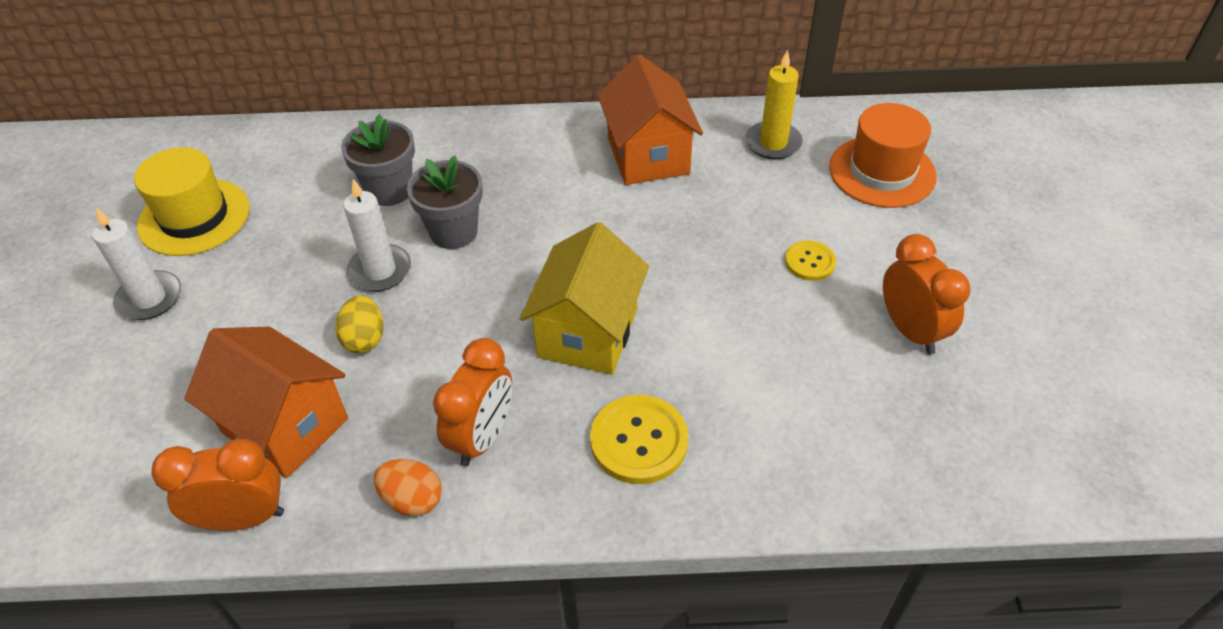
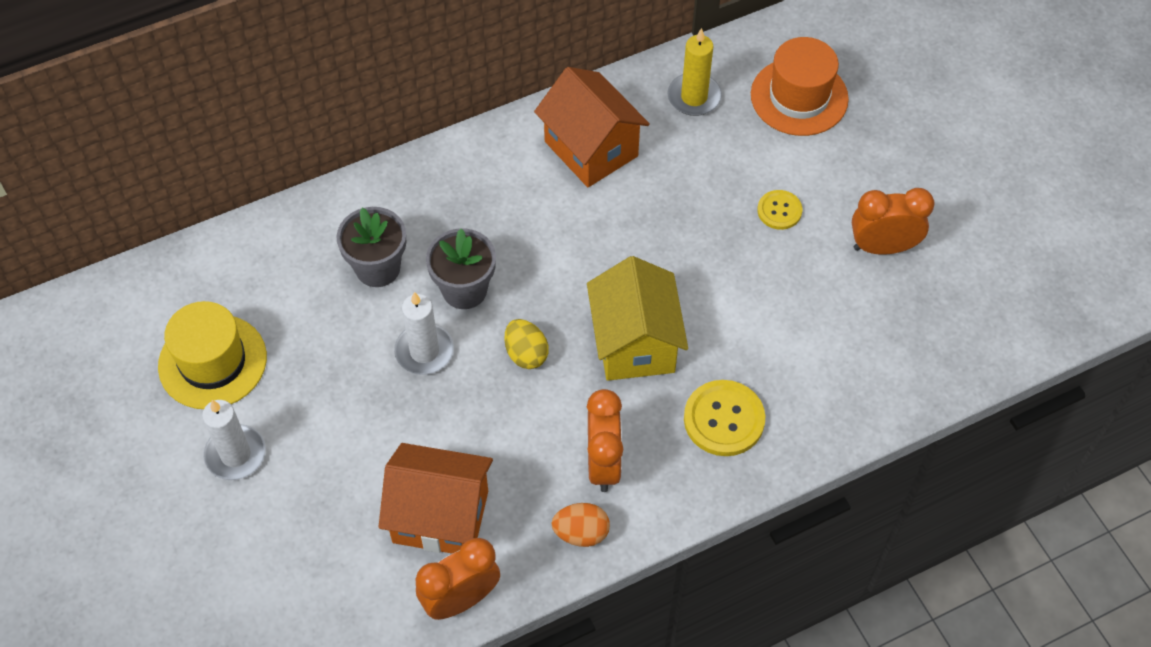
camera: 25 degrees left, 10 degrees up
yellow egg [335,295,384,353] -> yellow egg moved to [505,319,549,369]
orange clock [883,234,971,355] -> orange clock turned 45 degrees counterclockwise [852,188,934,255]

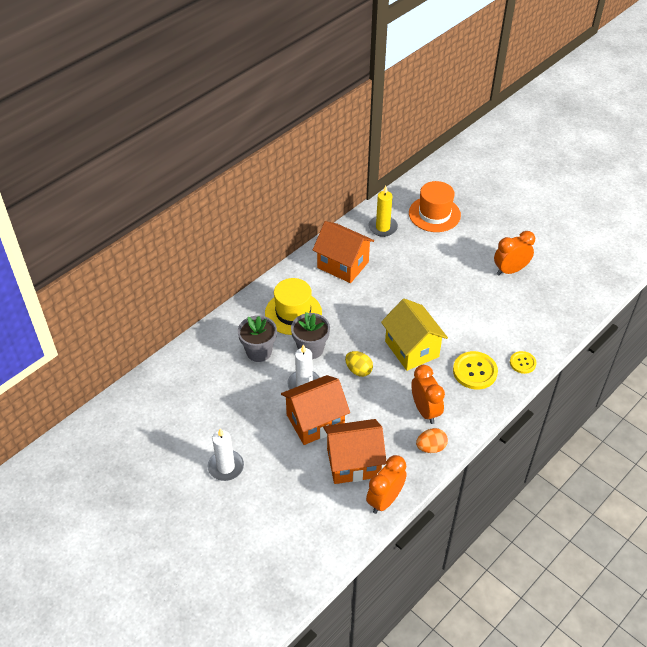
camera: 20 degrees left, 10 degrees down
yellow hat [158,301,267,409] -> yellow hat moved to [265,278,322,335]
yellow button [757,190,802,230] -> yellow button moved to [510,351,537,374]
none -> orange house [281,375,350,445]

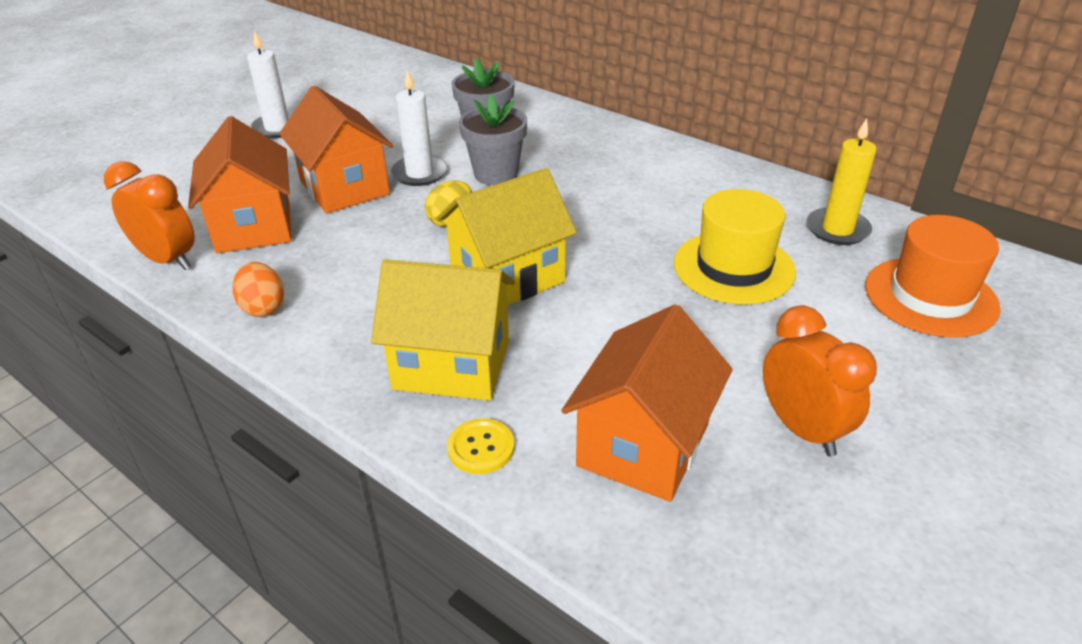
camera: 85 degrees right, 10 degrees down
yellow hat [265,278,322,335] -> yellow hat moved to [674,189,796,305]
orange house [313,221,374,283] -> orange house moved to [561,304,733,502]
orange clock [411,365,445,424] -> none
yellow button [453,351,498,389] -> yellow house [371,259,515,401]

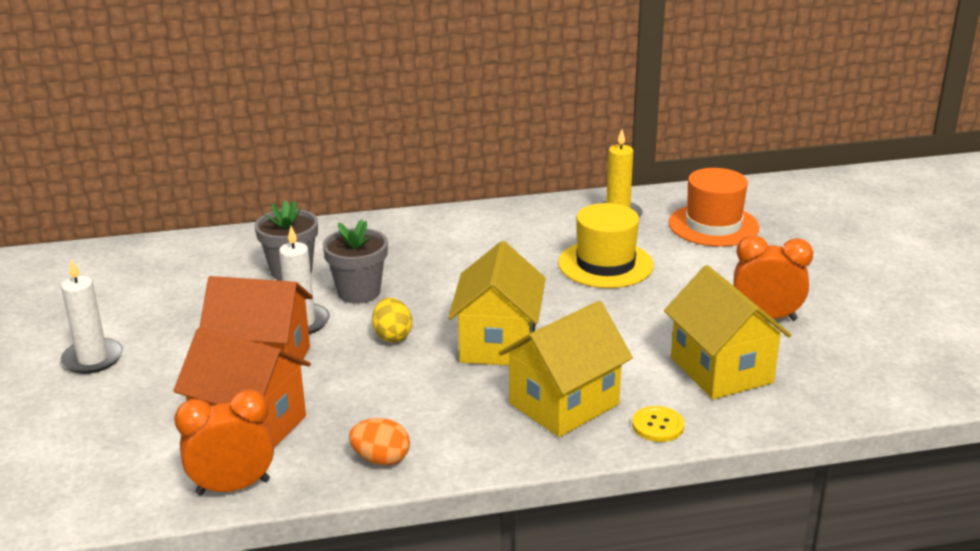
camera: 50 degrees left, 10 degrees down
orange house [561,304,733,502] -> yellow house [664,265,791,399]

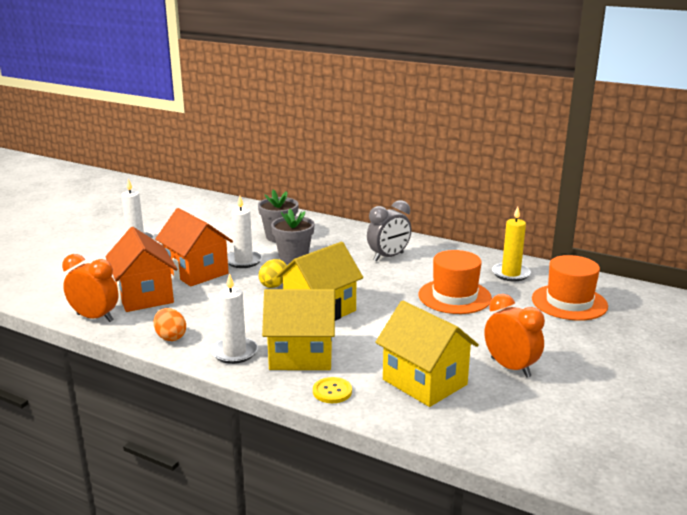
camera: 40 degrees right, 5 degrees down
yellow hat [558,203,654,288] -> orange hat [418,250,492,314]
yellow house [664,265,791,399] -> yellow house turned 60 degrees counterclockwise [375,300,479,407]
none -> white candle [211,273,258,364]
none -> grey clock [367,200,411,261]

